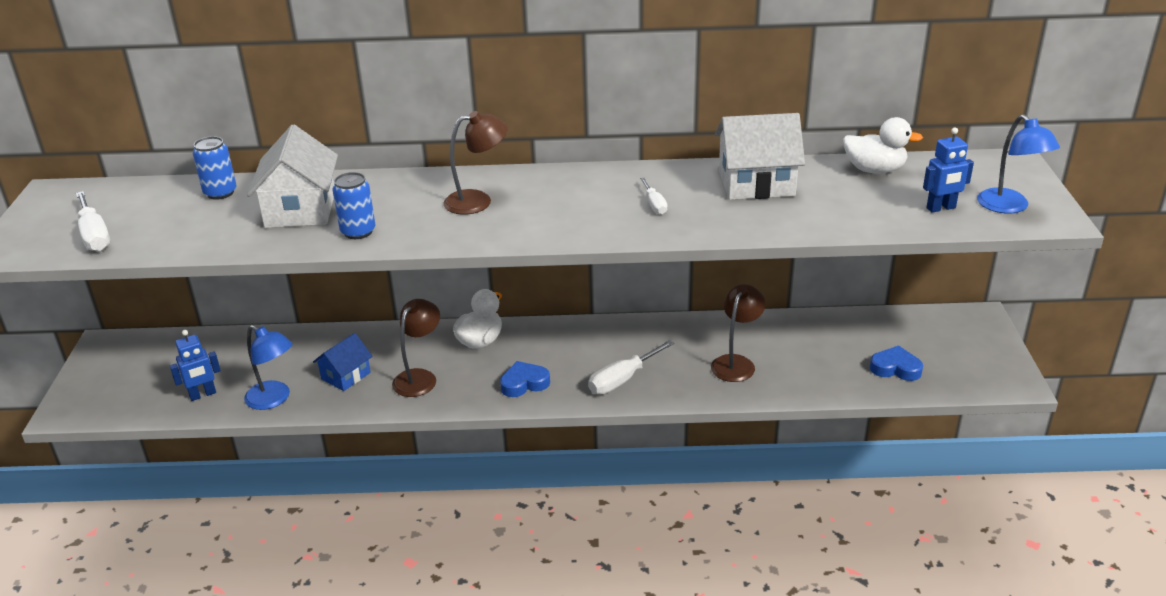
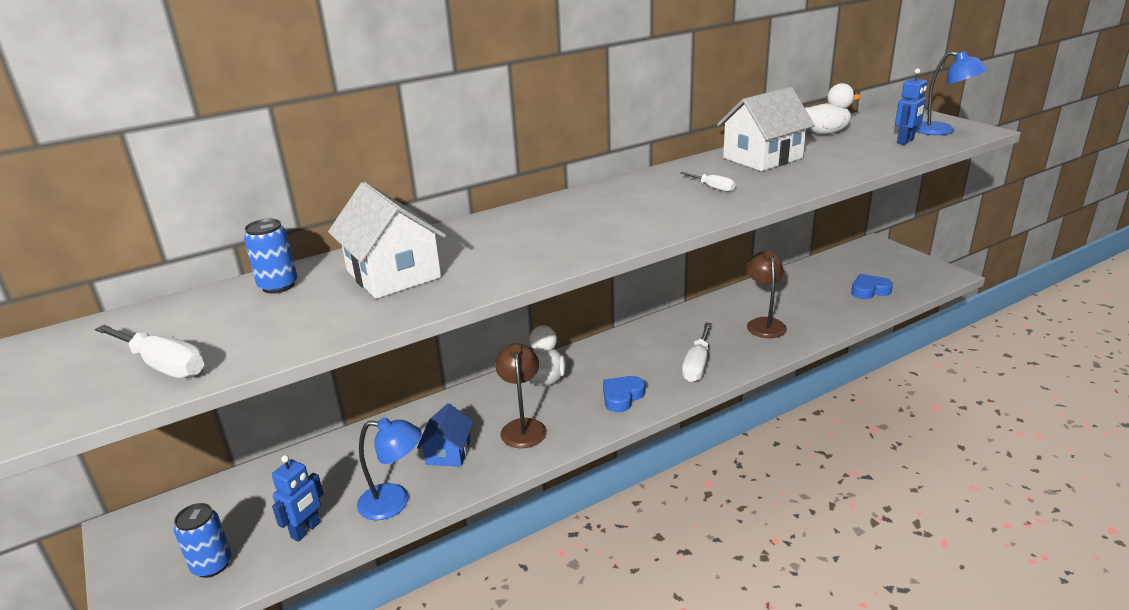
camera: 30 degrees left, 5 degrees down
blue can [333,172,375,239] -> blue can moved to [174,503,232,578]
brown lamp [443,111,508,215] -> none

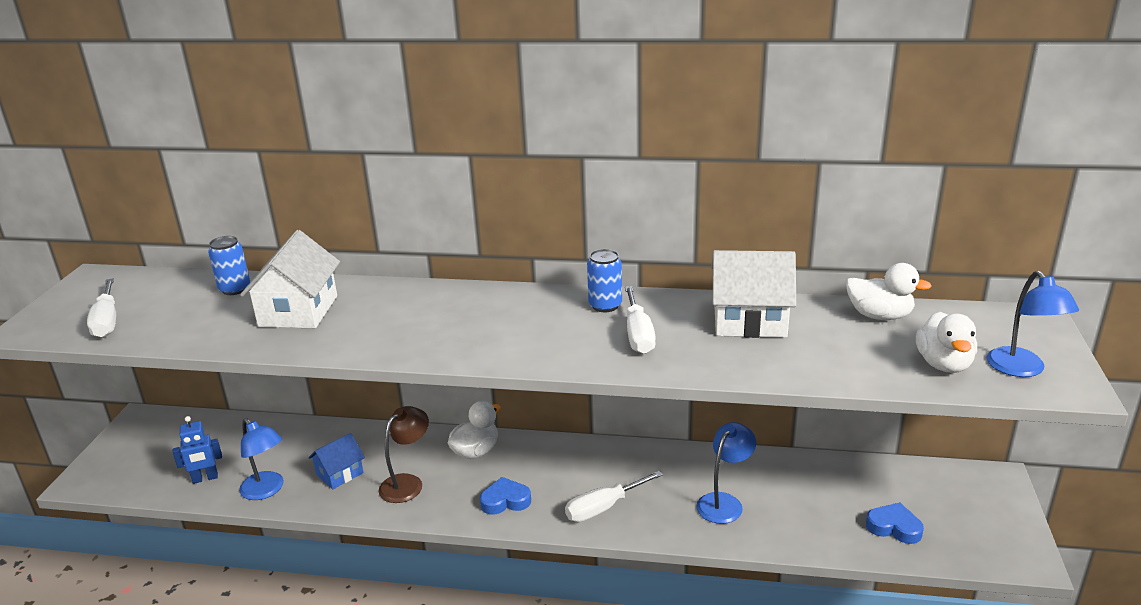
camera: 40 degrees right, 0 degrees up
blue can [174,503,232,578] -> blue can moved to [587,249,622,312]
white screwdriver [680,172,736,192] -> white screwdriver [625,286,656,354], size x1.71
brown lamp [746,251,787,338] -> blue lamp [696,422,756,524]
blue robot [895,68,927,145] -> white duck [916,312,977,373]

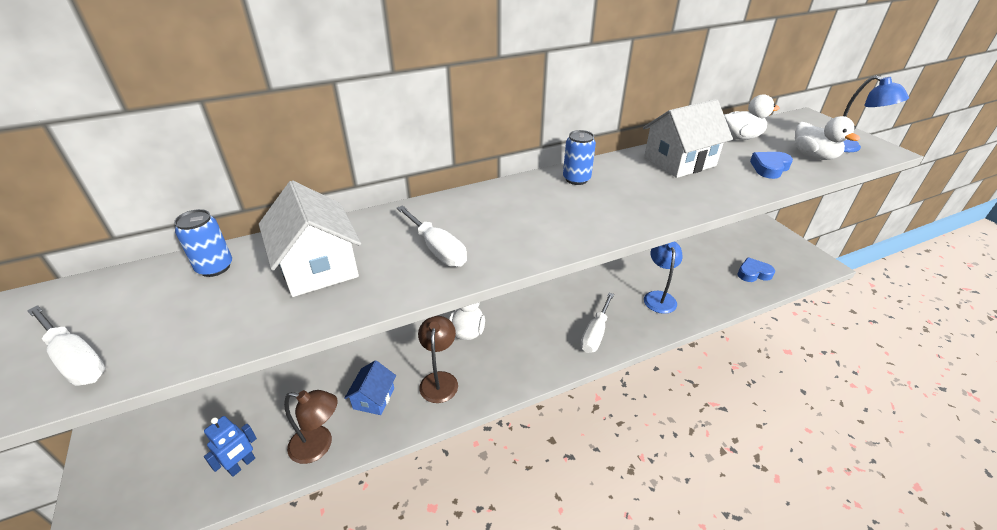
camera: 35 degrees left, 10 degrees up
blue lamp [239,418,284,500] -> brown lamp [284,390,338,464]
blue heart [480,477,531,514] -> blue heart moved to [750,152,793,179]
white screwdriver [625,286,656,354] -> white screwdriver moved to [397,205,467,267]

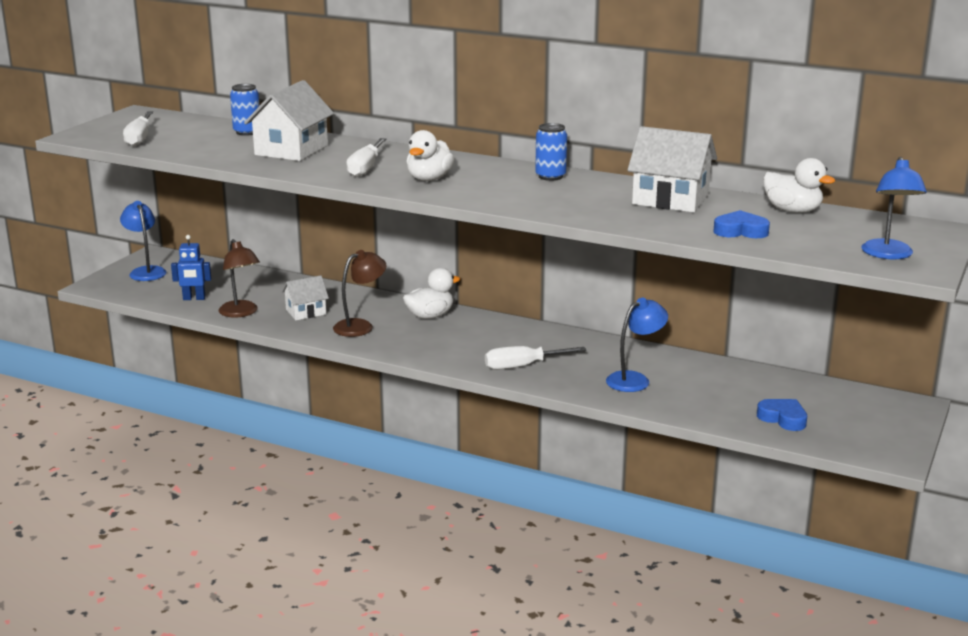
camera: 50 degrees right, 15 degrees down
blue house [344,360,396,415] -> white house [282,275,329,320]
white duck [795,116,860,160] -> white duck moved to [406,130,454,181]
none -> blue lamp [120,201,166,281]

